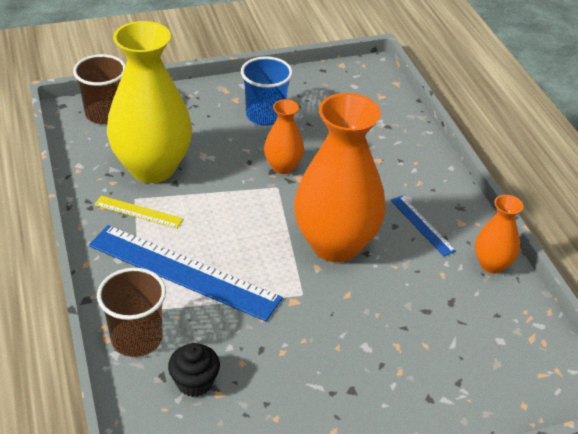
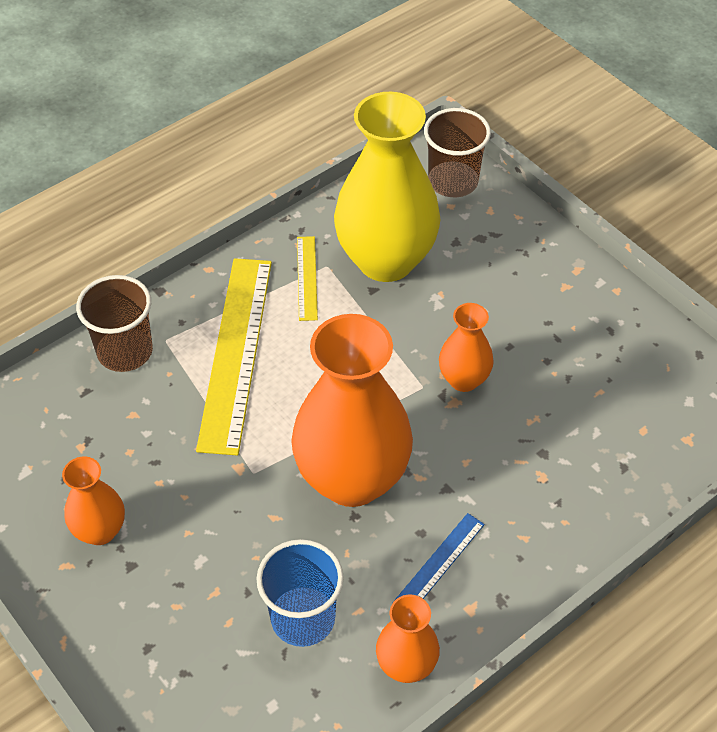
camera: 70 degrees right, 10 degrees up
blue ruler [89,225,283,321] -> yellow ruler [196,258,272,455]
black cupcake [168,343,220,397] -> none
blue cup [241,56,293,126] -> blue cup moved to [256,539,344,647]
none -> orange vase [62,456,125,545]

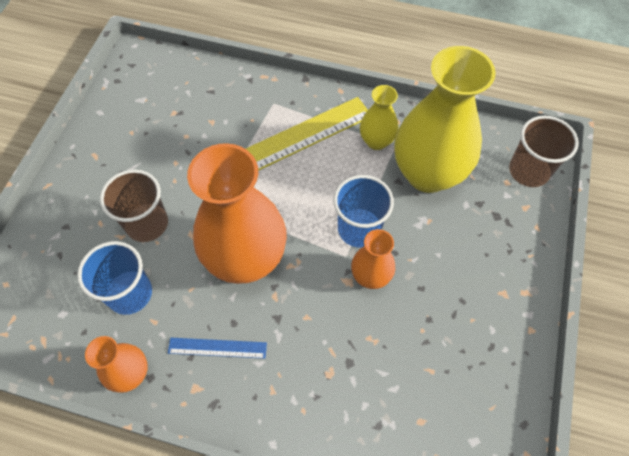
camera: 55 degrees right, 10 degrees up
orange vase [62,456,125,545] -> none
brown cup [76,275,153,372] -> brown cup moved to [100,170,168,242]
yellow ruler [297,236,318,321] -> yellow vase [360,85,399,150]
none -> blue cup [334,175,394,248]

